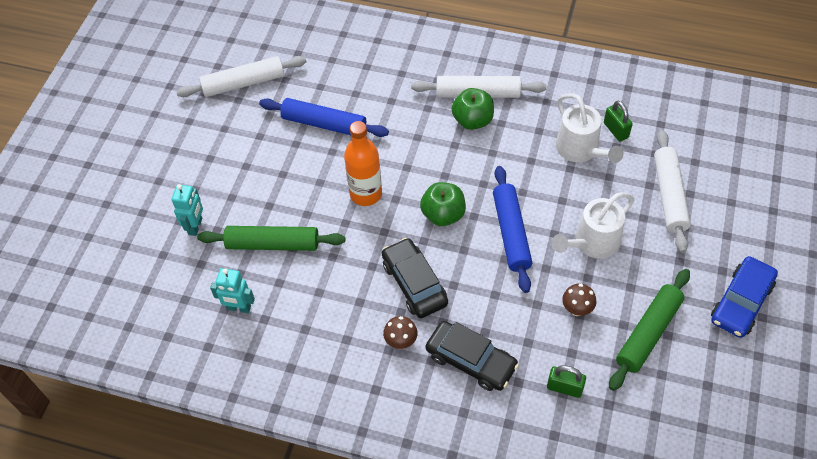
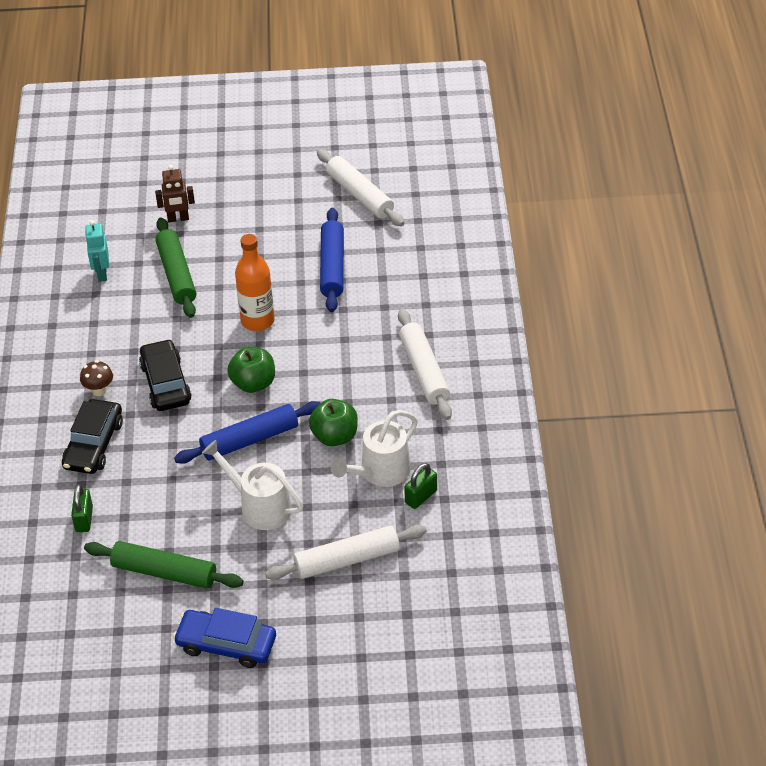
camera: 70 degrees right, 10 degrees down
turquoise robot [172,184,203,236] -> brown robot [155,165,195,222]
black car [382,238,448,318] -> black car turned 60 degrees counterclockwise [139,339,192,411]
green apple [451,88,494,130] -> green apple moved to [309,399,358,446]
brown mushroom [562,284,597,316] -> none

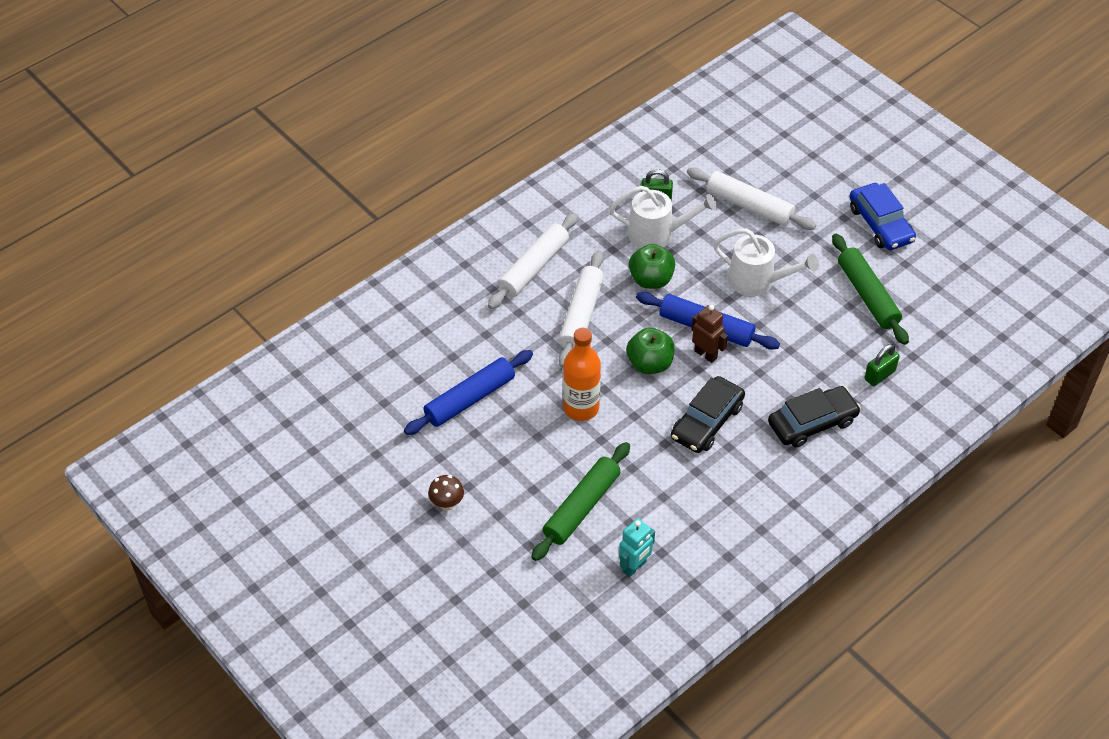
camera: 130 degrees left, 5 degrees up
brown mushroom [80,360,113,396] -> brown mushroom moved to [428,475,464,511]
brown robot [155,165,195,222] -> brown robot moved to [691,305,728,363]
white watering can [202,440,303,530] -> white watering can turned 60 degrees counterclockwise [713,228,819,296]
white rolling pin [317,149,404,226] -> white rolling pin moved to [559,251,604,368]

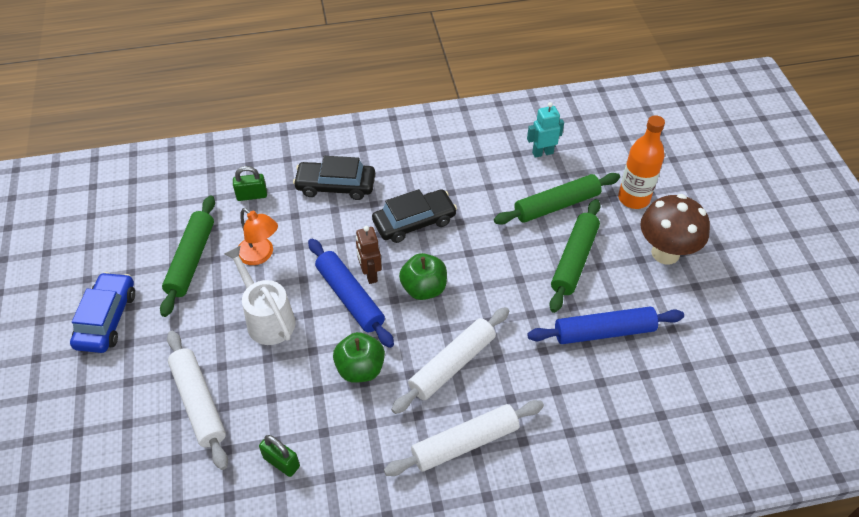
camera: 150 degrees left, 0 degrees up
brown mushroom [428,475,464,511] -> brown mushroom [640,194,710,264], size x2.06
orange bottle [563,328,601,421] -> orange bottle moved to [618,115,665,209]
white watering can [610,186,717,248] -> none
none -> orange lamp [239,208,278,265]
none -> green rolling pin [549,199,600,313]

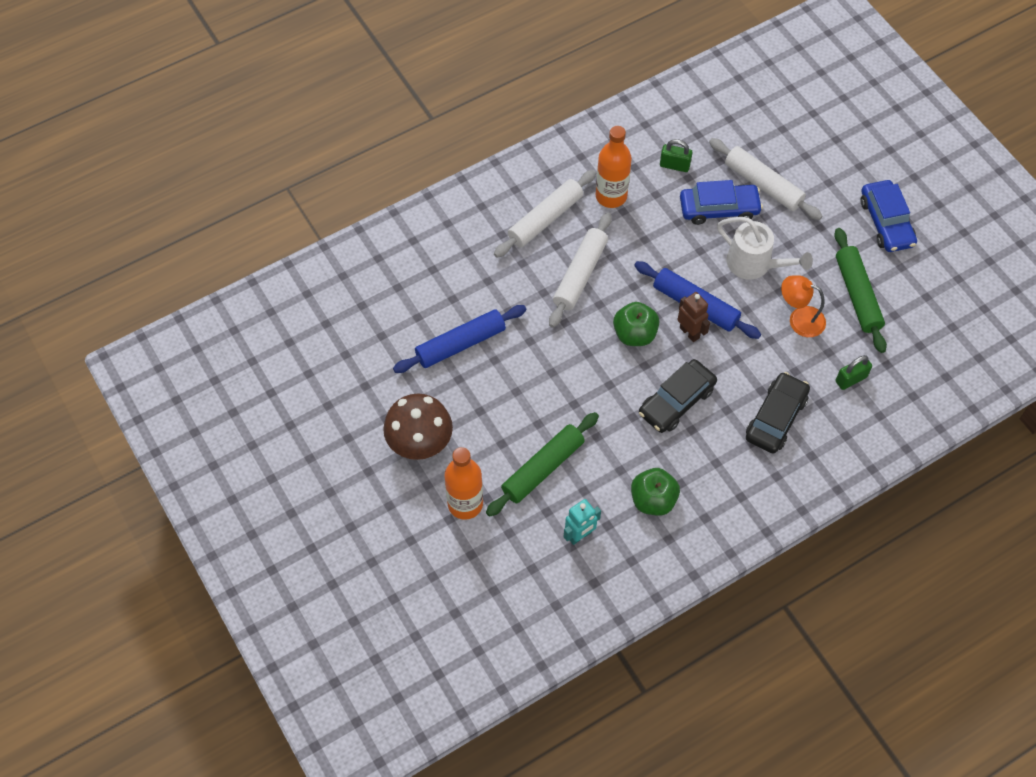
camera: 160 degrees right, 10 degrees up
black car [293,156,375,200] -> black car turned 45 degrees counterclockwise [746,372,810,454]
green apple [333,332,385,383] -> green apple moved to [631,468,680,516]
green rolling pin [549,199,600,313] -> none
none -> orange bottle [596,126,632,208]
none -> blue car [680,180,763,225]

